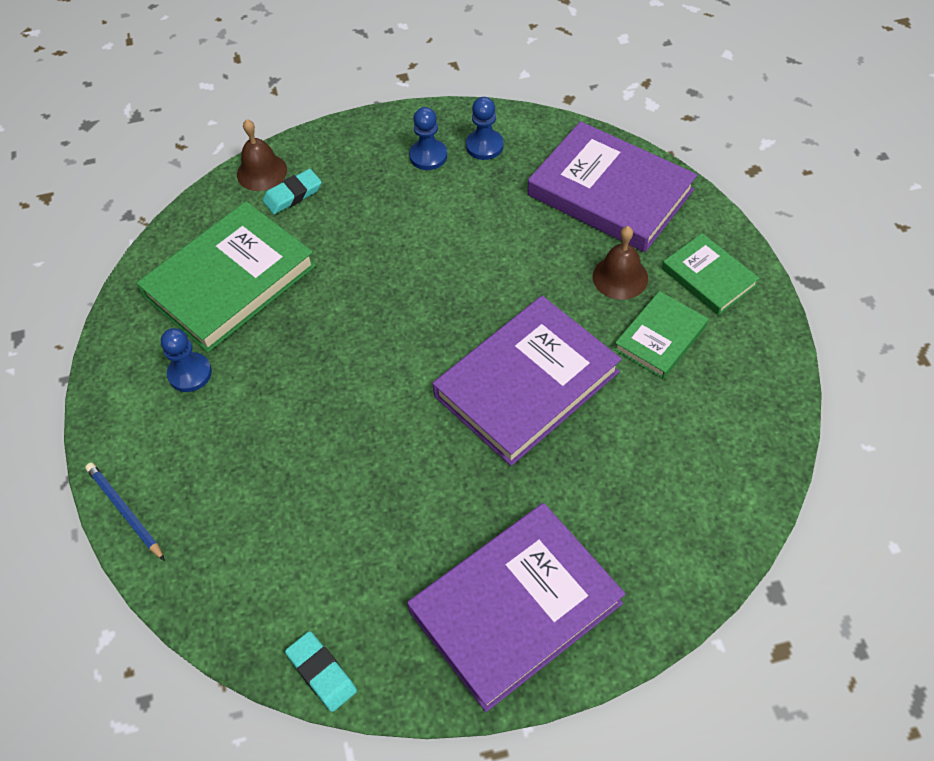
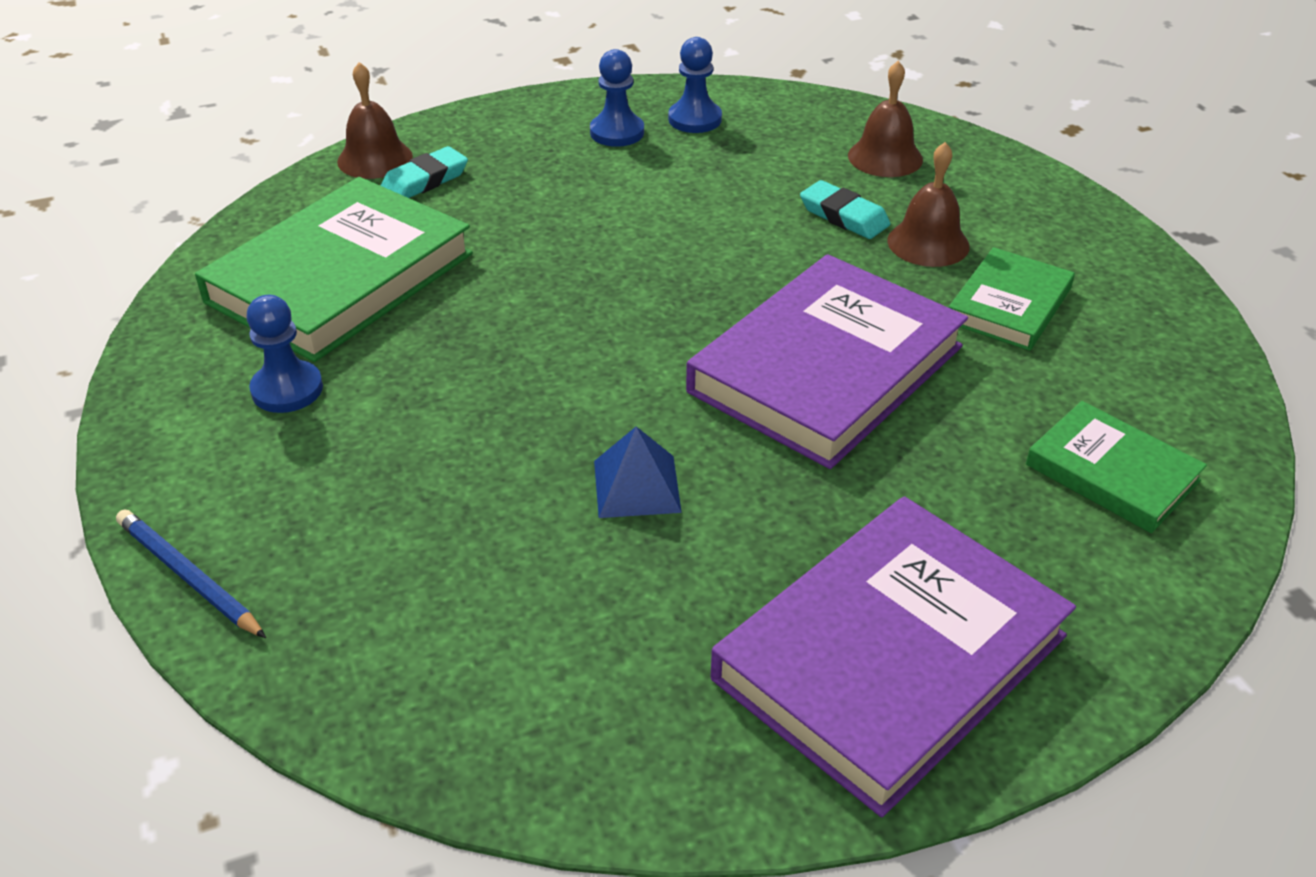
camera: 10 degrees left, 15 degrees down
turquoise eraser [285,631,357,712] -> turquoise eraser moved to [800,180,890,239]
purple book [528,121,697,252] -> brown bell [848,61,923,177]
green book [662,233,760,315] -> green book moved to [1026,401,1207,533]
none -> blue pyramid [594,427,682,518]

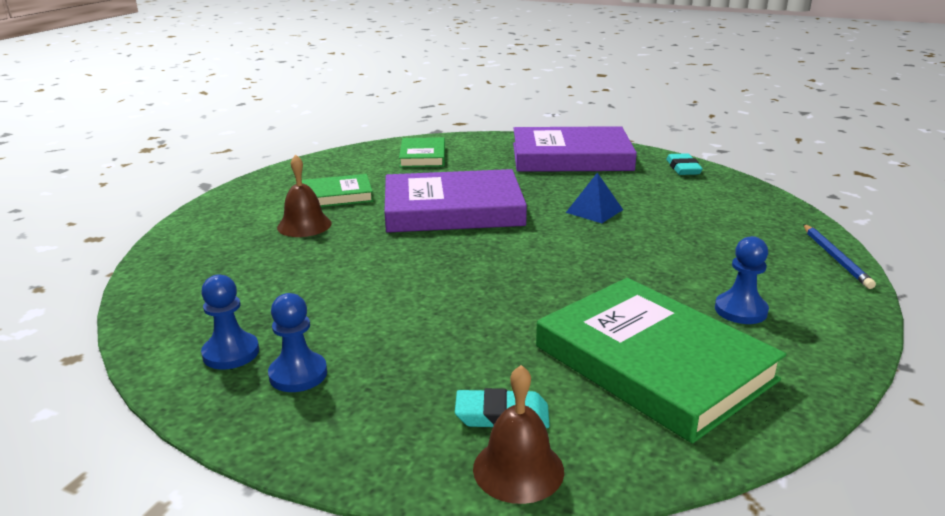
camera: 135 degrees left, 15 degrees down
green book [195,177,473,362] -> green book turned 60 degrees clockwise [536,278,786,443]
turquoise eraser [800,180,890,239] -> turquoise eraser moved to [666,153,703,175]
brown bell [848,61,923,177] -> none

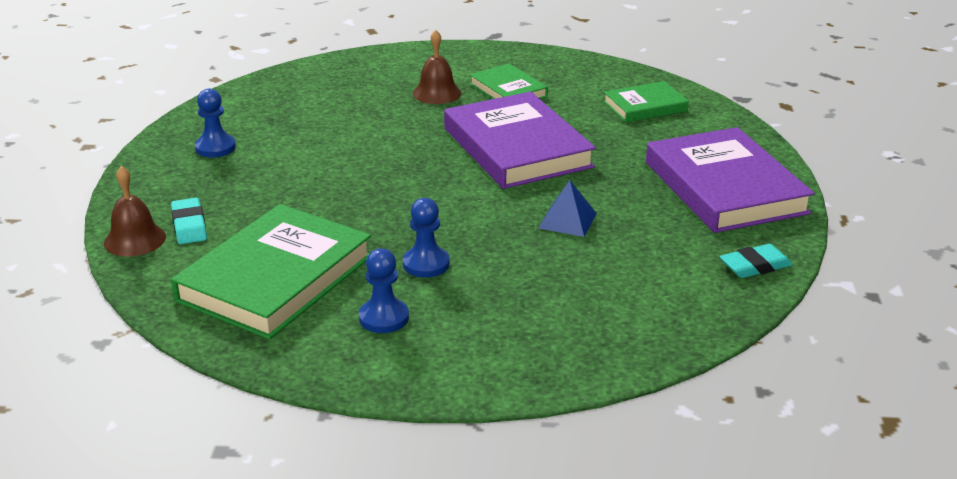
camera: 70 degrees right, 5 degrees up
blue pawn [201,275,259,369] -> blue pawn moved to [403,198,450,278]
blue pencil [803,224,876,289] -> none

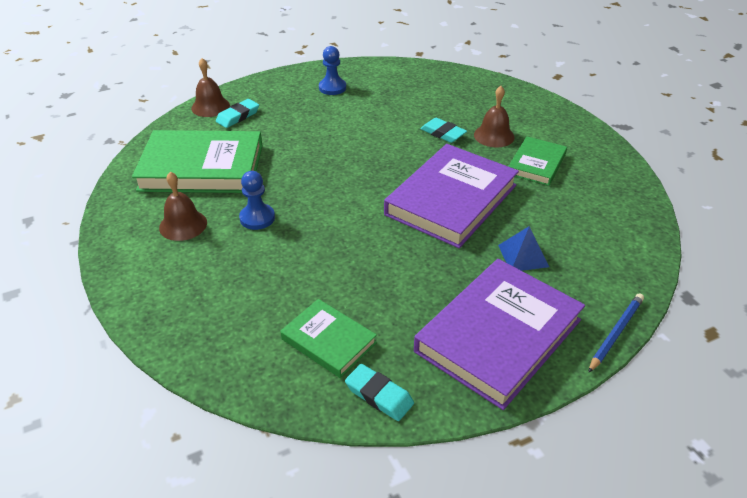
camera: 60 degrees right, 10 degrees up
blue pawn [359,248,409,333] -> brown bell [159,172,207,241]
blue pyramid [539,180,597,237] -> blue pyramid moved to [498,226,549,271]
green book [603,81,689,122] -> green book moved to [281,299,377,378]
none -> turquoise eraser [420,118,467,143]
none -> blue pencil [588,293,644,373]

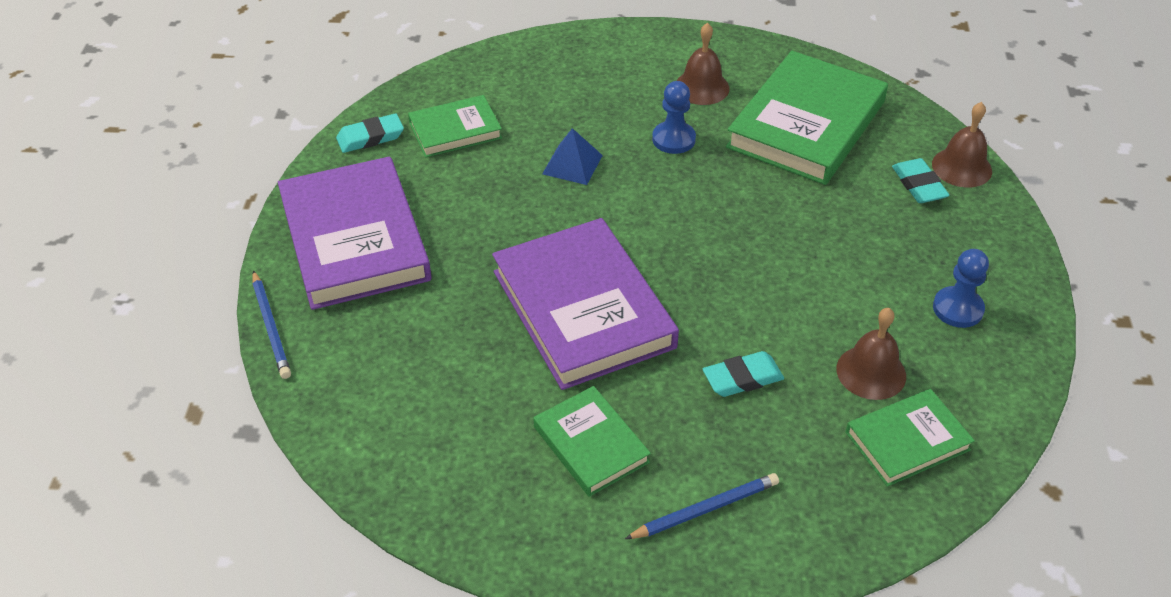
camera: 120 degrees right, 5 degrees up
brown bell [474,86,514,148] -> brown bell moved to [836,308,906,400]
blue pyramid [498,226,549,271] -> blue pyramid moved to [542,128,603,185]
none -> blue pencil [625,473,779,539]
none -> green book [846,389,975,487]

